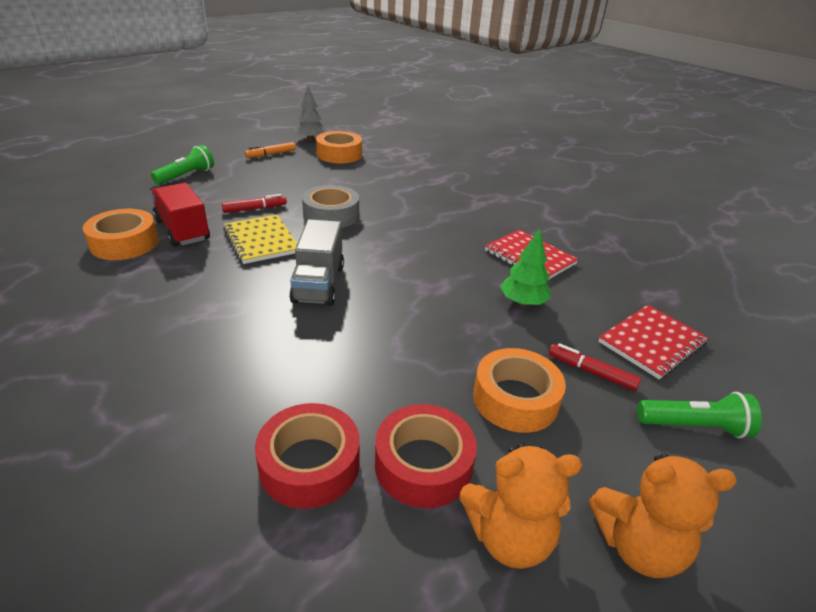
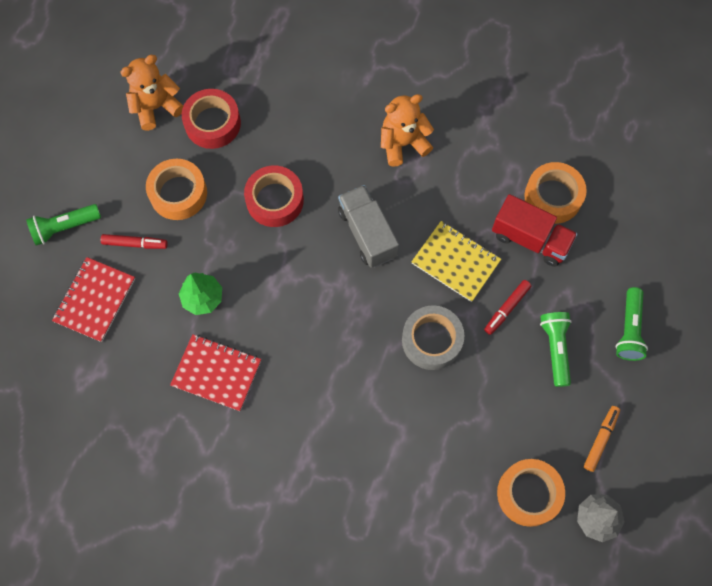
camera: 155 degrees right, 35 degrees up
red tape [255,403,360,509] -> red tape moved to [244,166,304,227]
orange teddy bear [589,453,737,578] -> orange teddy bear moved to [381,94,434,167]
none -> green flashlight [540,312,572,387]

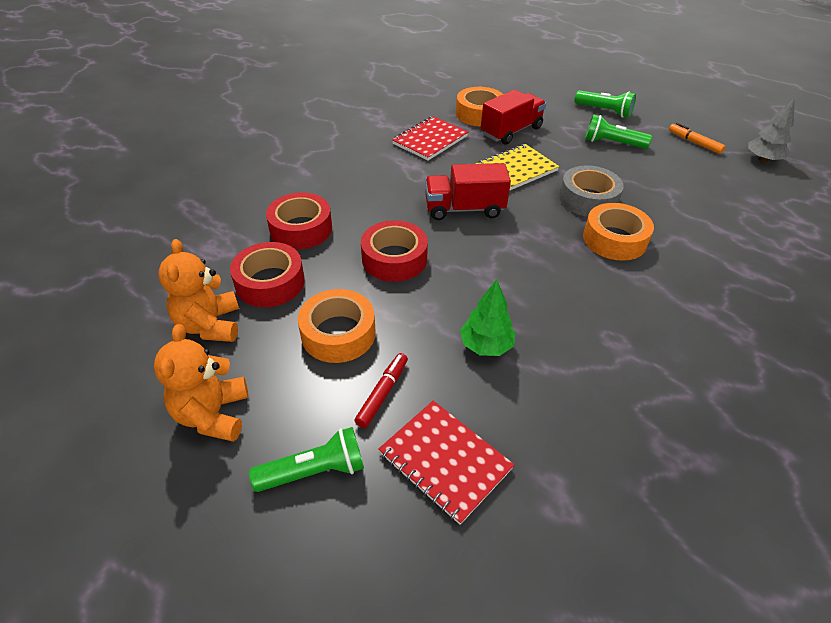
camera: 70 degrees left, 25 degrees down
green flashlight [26,204,101,246] -> green flashlight turned 105 degrees counterclockwise [249,427,364,492]
red notebook [170,334,261,411] -> red notebook moved to [392,116,468,160]
grey truck [338,185,399,268] -> red truck [425,163,511,220]
orange teddy bear [381,94,434,167] -> orange teddy bear moved to [154,324,248,442]
red marker [484,280,531,335] -> none
orange tape [497,459,565,527] -> orange tape moved to [583,203,654,261]
none -> red tape [266,192,332,249]

